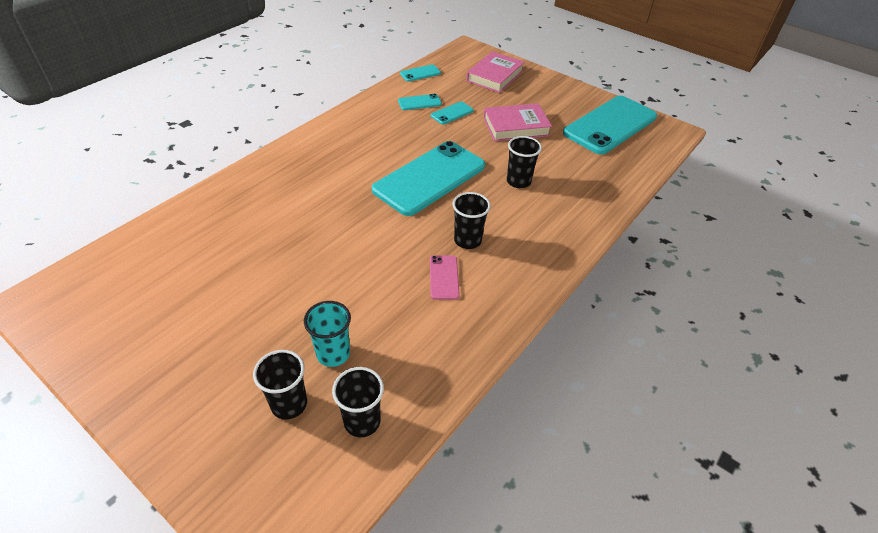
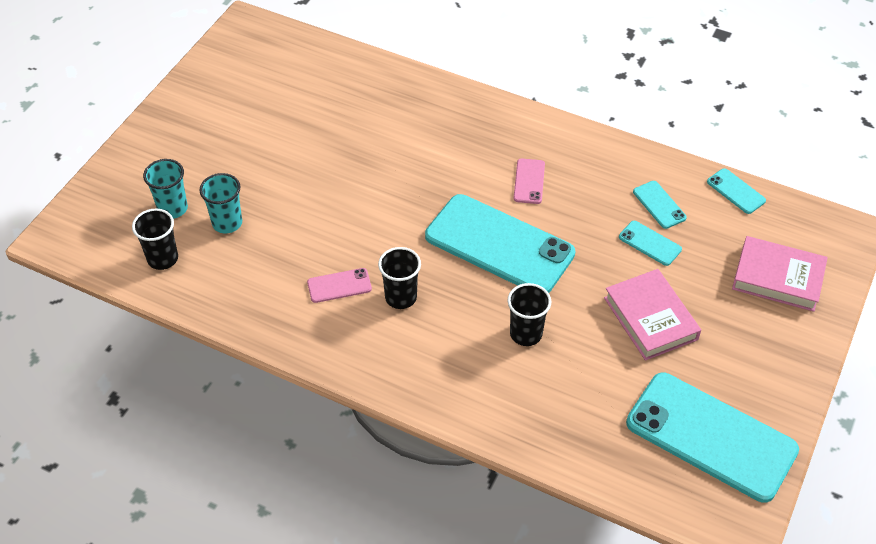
camera: 80 degrees right, 5 degrees up
black cup [253,350,307,420] -> turquoise cup [143,159,188,219]
none -> pink phone [513,159,545,204]

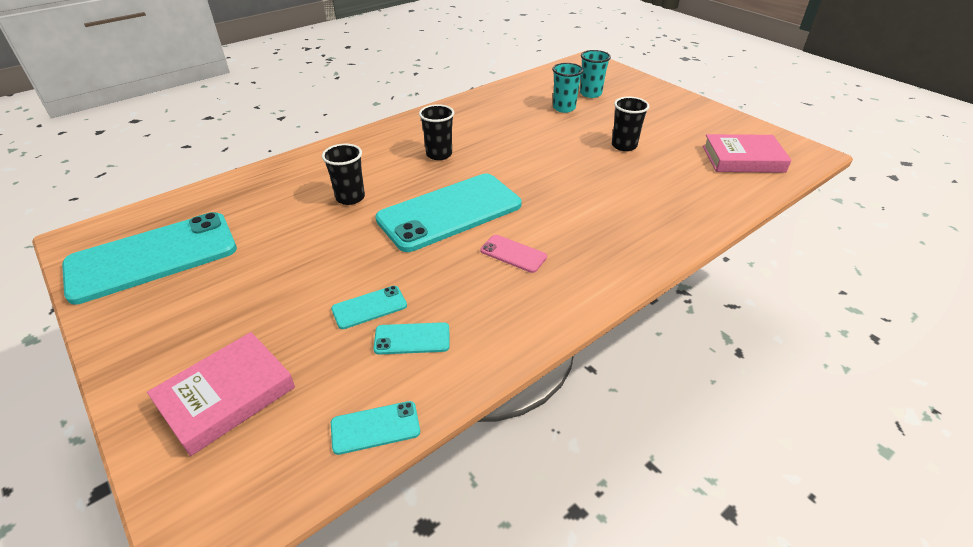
camera: 115 degrees right, 10 degrees down
black cup [132,209,178,270] -> black cup moved to [612,96,650,151]
pink phone [307,268,372,303] -> none
pink book [604,269,701,361] -> pink book moved to [703,134,792,173]

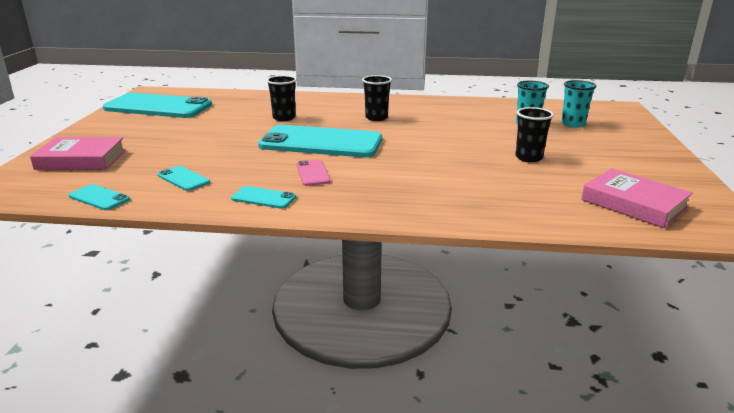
camera: 45 degrees right, 15 degrees down
turquoise phone [331,286,407,329] -> turquoise phone moved to [231,186,296,209]

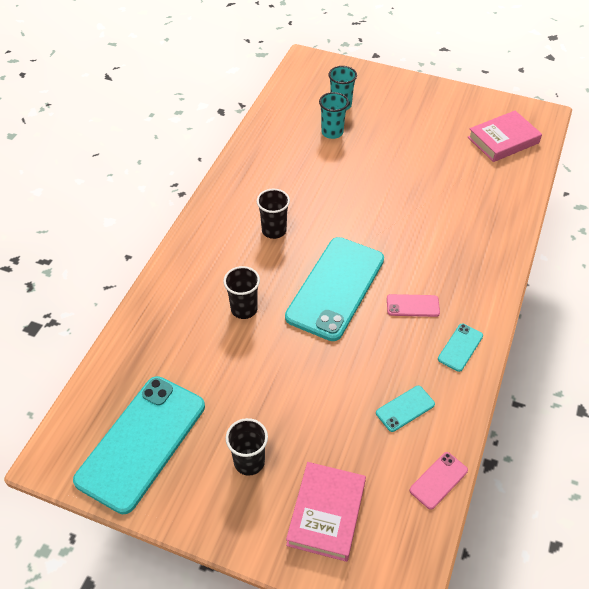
camera: 75 degrees left, 25 degrees up
turquoise phone [69,184,130,210] -> pink phone [410,452,468,510]
black cup [515,107,554,162] -> black cup moved to [226,418,268,476]

